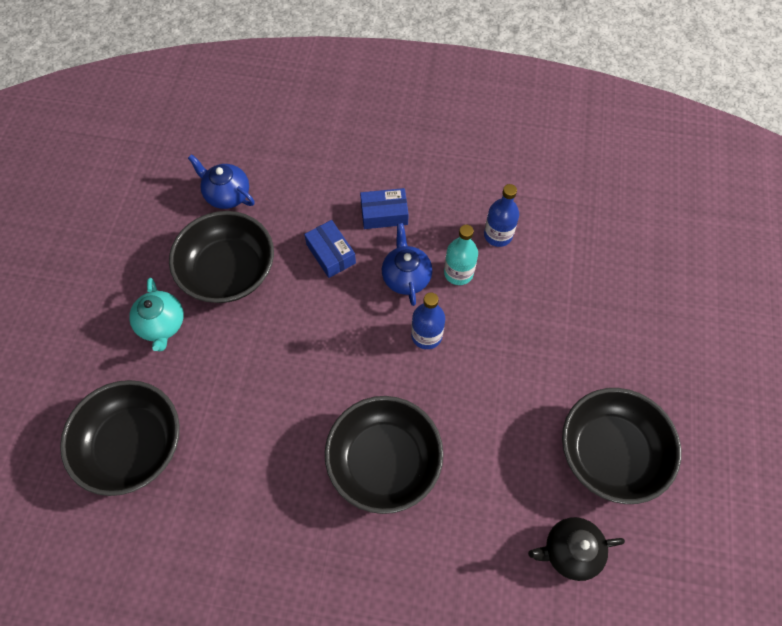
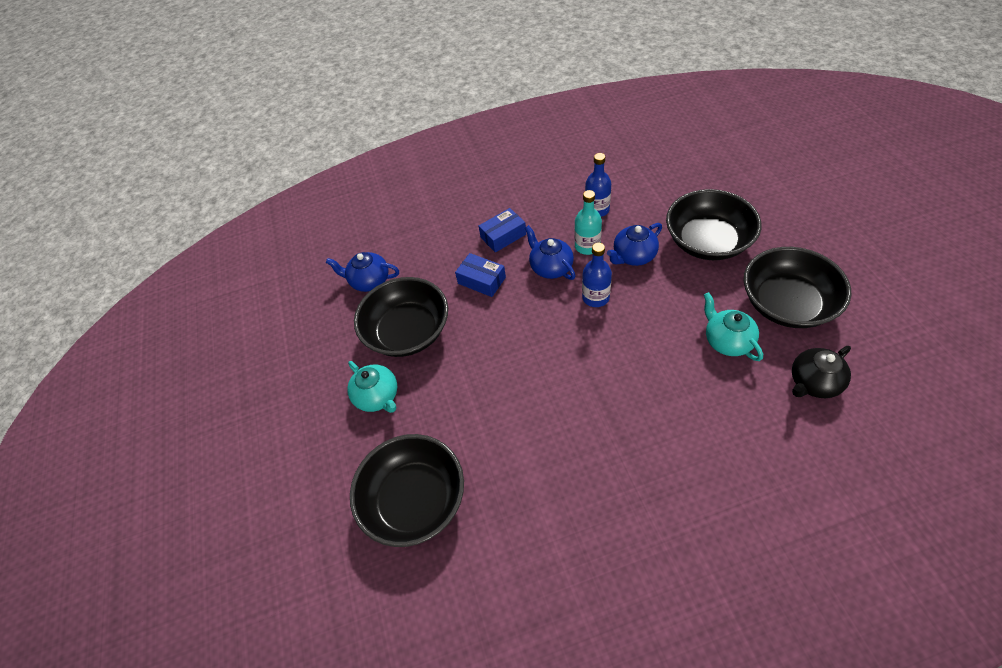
camera: 20 degrees left, 10 degrees down
black bowl [325,396,444,514] -> black bowl moved to [666,189,762,260]
none -> blue teapot [607,223,662,266]
none -> turquoise teapot [704,292,763,361]

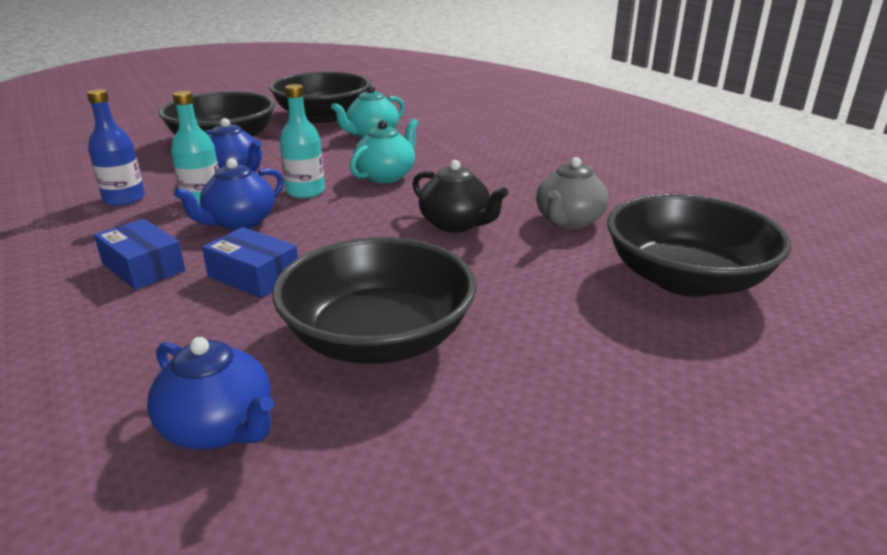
camera: 110 degrees left, 25 degrees down
blue teapot [326,252,399,292] -> blue teapot turned 45 degrees counterclockwise [147,337,274,450]
turquoise teapot [347,361,397,413] -> turquoise teapot moved to [350,118,419,183]
blue box [455,253,506,297] -> blue box turned 75 degrees counterclockwise [202,227,298,298]
blue bottle [582,243,612,307] -> turquoise bottle [280,84,325,198]
black teapot [792,346,851,398] -> black teapot moved to [412,160,508,233]
none -> grey teapot [536,157,609,229]

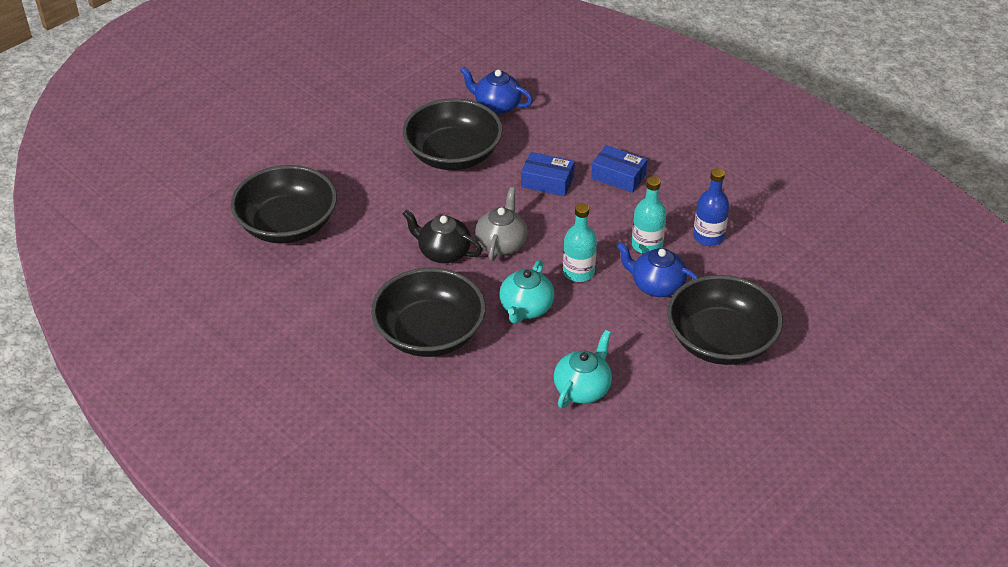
camera: 165 degrees right, 15 degrees up
blue teapot [174,158,284,230] -> none
black bowl [269,72,371,123] -> black bowl moved to [371,268,486,357]
grey teapot [536,157,609,229] -> grey teapot moved to [475,187,528,261]

